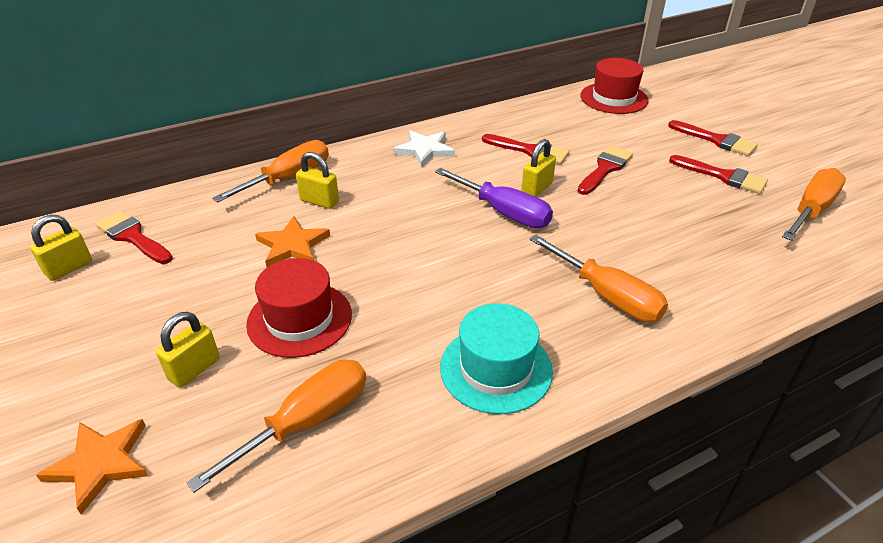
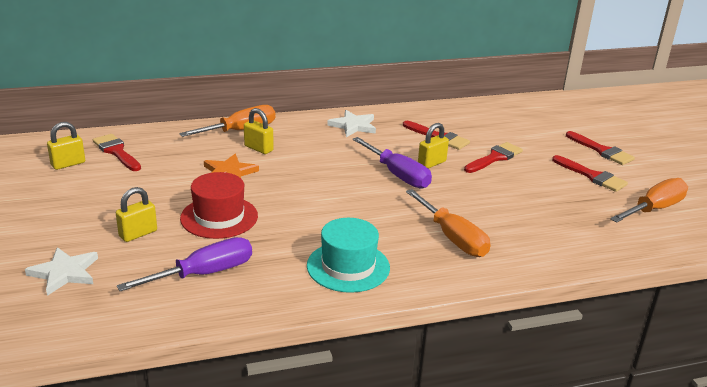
camera: 10 degrees right, 10 degrees down
orange star [36,419,148,515] -> white star [25,247,98,296]
orange screwdriver [187,360,366,493] -> purple screwdriver [117,237,252,291]
red hat [580,58,649,114] -> none

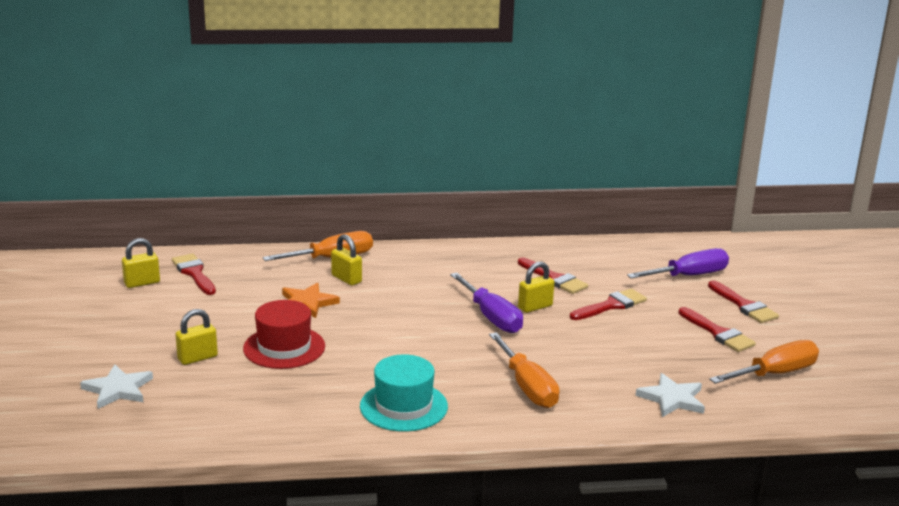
camera: 10 degrees right, 5 degrees down
purple screwdriver [117,237,252,291] -> purple screwdriver moved to [627,248,729,279]
white star [327,110,376,137] -> white star moved to [635,373,705,417]

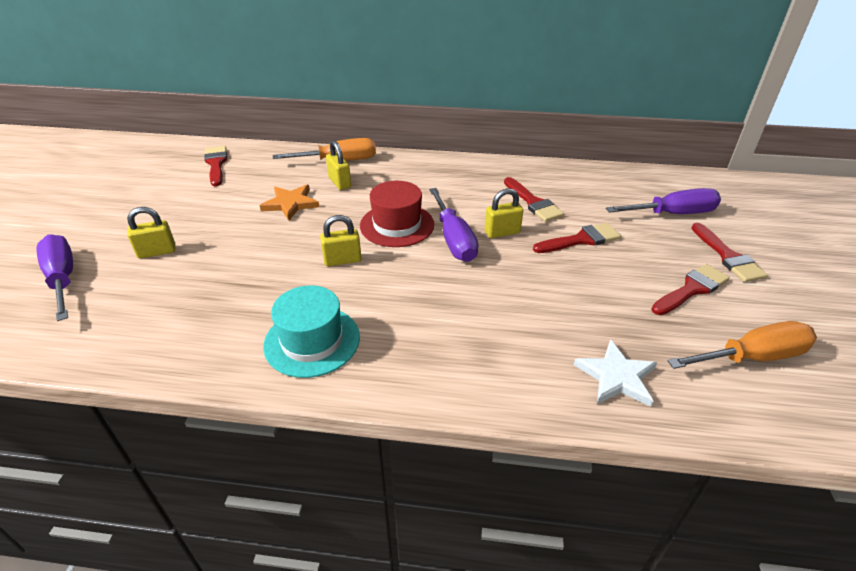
camera: 15 degrees right, 15 degrees up
white star [80,364,153,409] -> purple screwdriver [37,234,73,321]
yellow padlock [122,238,160,288] -> yellow padlock moved to [320,215,361,266]
red hat [243,300,325,369] -> red hat moved to [360,181,434,247]
orange screwdriver [489,332,559,408] -> none
red brush [679,307,756,352] -> red brush turned 105 degrees counterclockwise [651,264,730,315]

